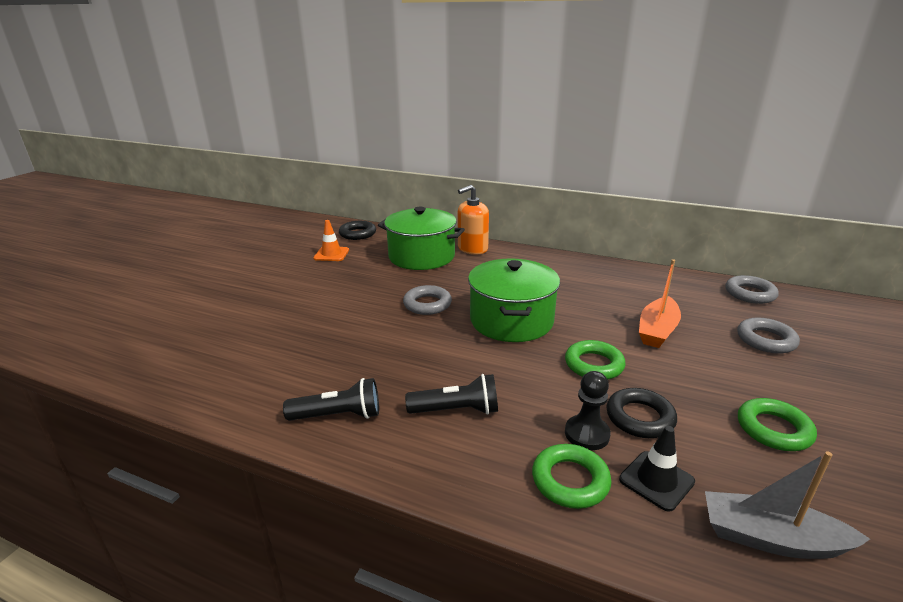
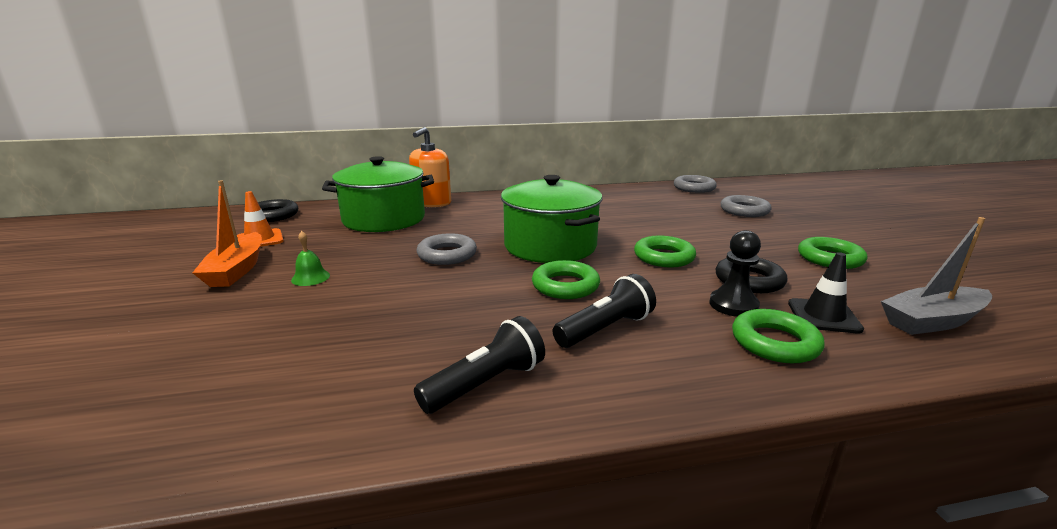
camera: 35 degrees left, 5 degrees down
orange boat [639,259,681,348] -> orange boat moved to [192,180,262,287]
none -> green bell [291,231,330,286]
none -> green ring [532,260,600,299]

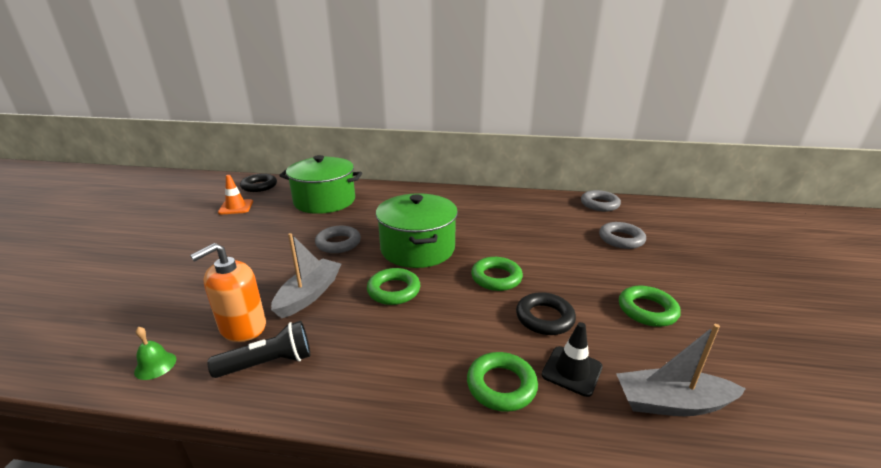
camera: 20 degrees right, 5 degrees up
orange boat [192,180,262,287] -> none
green bell [291,231,330,286] -> green bell moved to [134,327,176,380]
orange soap dispenser [409,127,451,207] -> orange soap dispenser moved to [190,243,266,342]
black flashlight [553,274,656,348] -> none
black pawn [709,230,761,317] -> none
none -> grey boat [271,233,341,319]

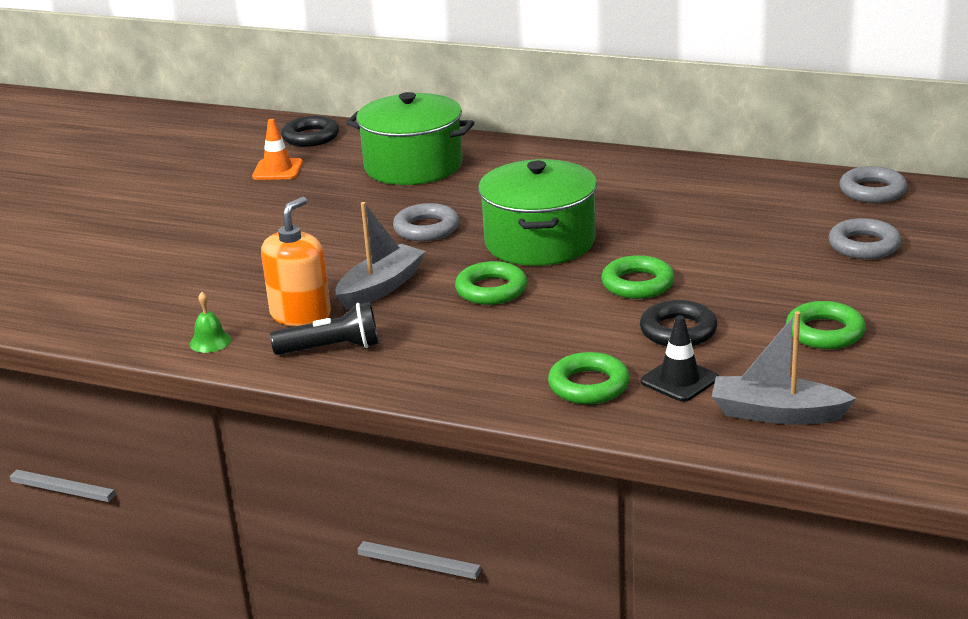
camera: 15 degrees right, 0 degrees up
orange soap dispenser [190,243,266,342] -> orange soap dispenser turned 150 degrees clockwise [261,197,331,326]

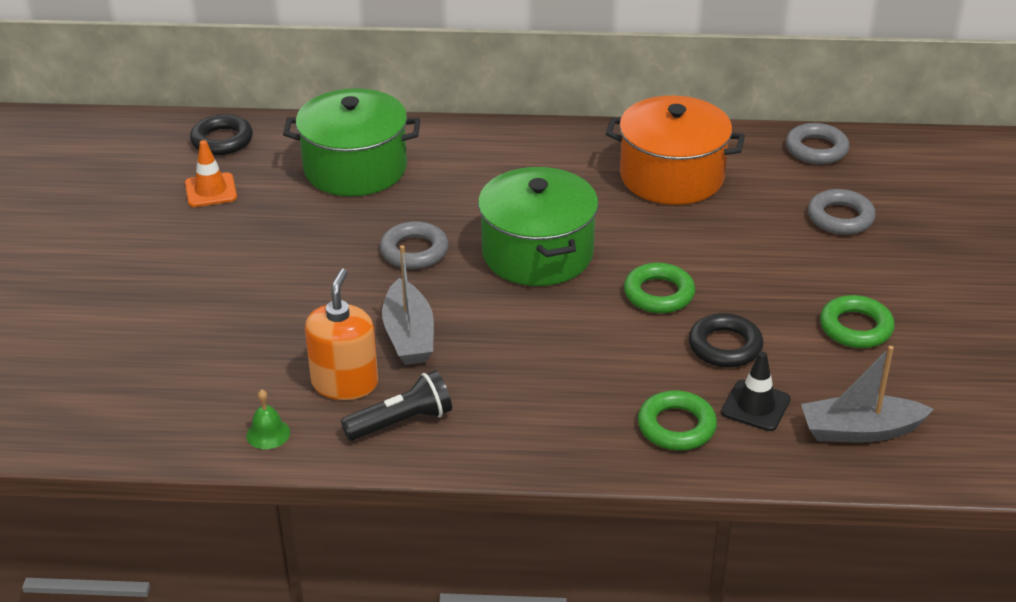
camera: 20 degrees left, 10 degrees up
grey boat [336,202,426,310] -> grey boat turned 150 degrees clockwise [382,245,434,365]
green ring [455,261,527,305] -> none
none -> orange pot [606,95,745,205]

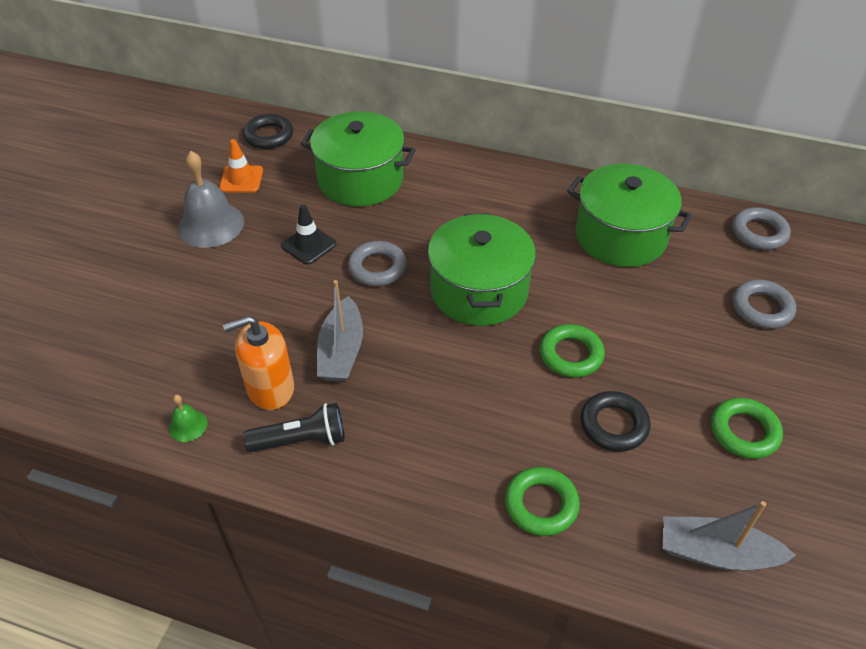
camera: 15 degrees right, 10 degrees up
orange soap dispenser [305,269,378,400] -> orange soap dispenser turned 135 degrees counterclockwise [223,316,294,410]
orange pot [606,95,745,205] -> green pot [567,164,692,267]
black traffic cone [721,351,791,431] -> black traffic cone moved to [281,204,336,265]
none -> grey bell [178,151,244,248]

